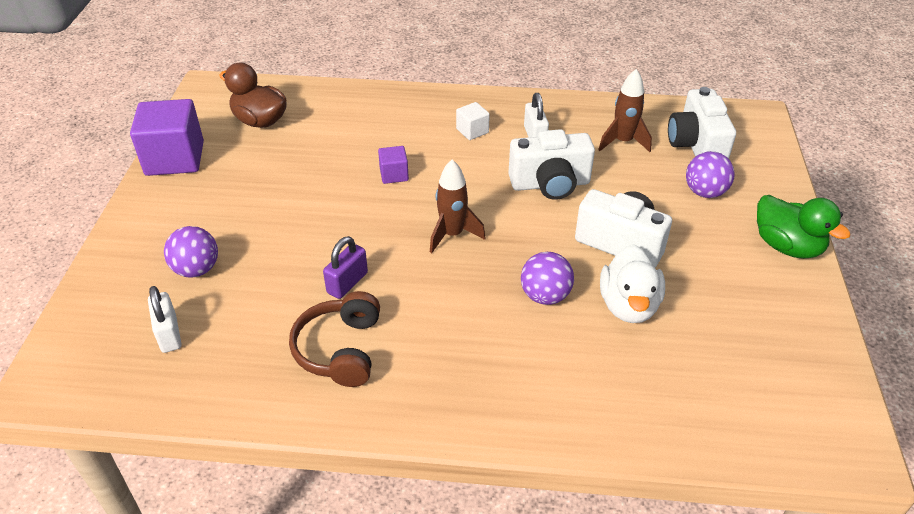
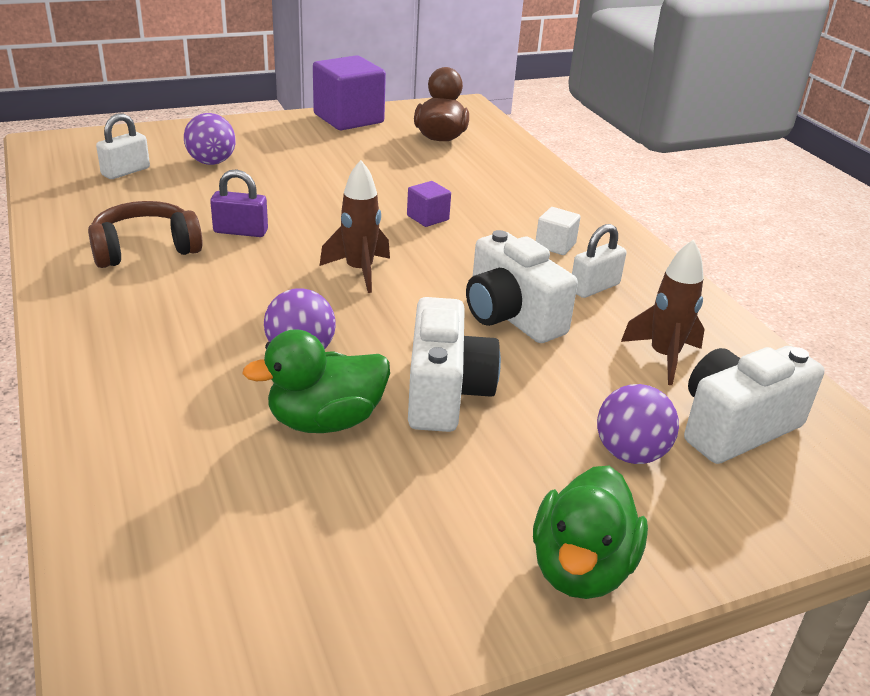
camera: 60 degrees right, 10 degrees down
white duck [600,244,665,323] -> green duck [242,329,390,433]

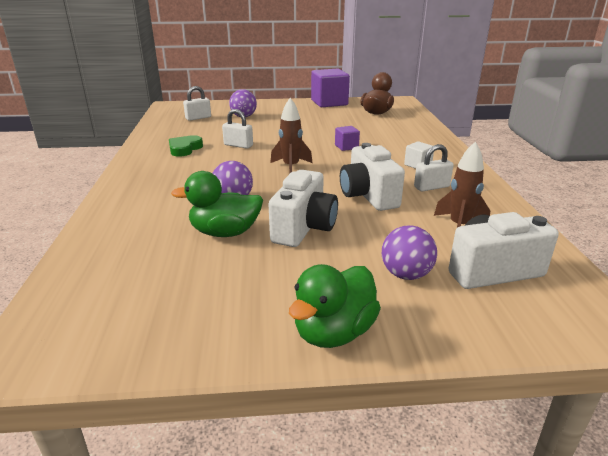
camera: 20 degrees right, 5 degrees down
brown headphones [88,201,203,268] -> green heart [169,135,203,157]
purple padlock [210,169,268,237] -> white padlock [222,109,253,148]

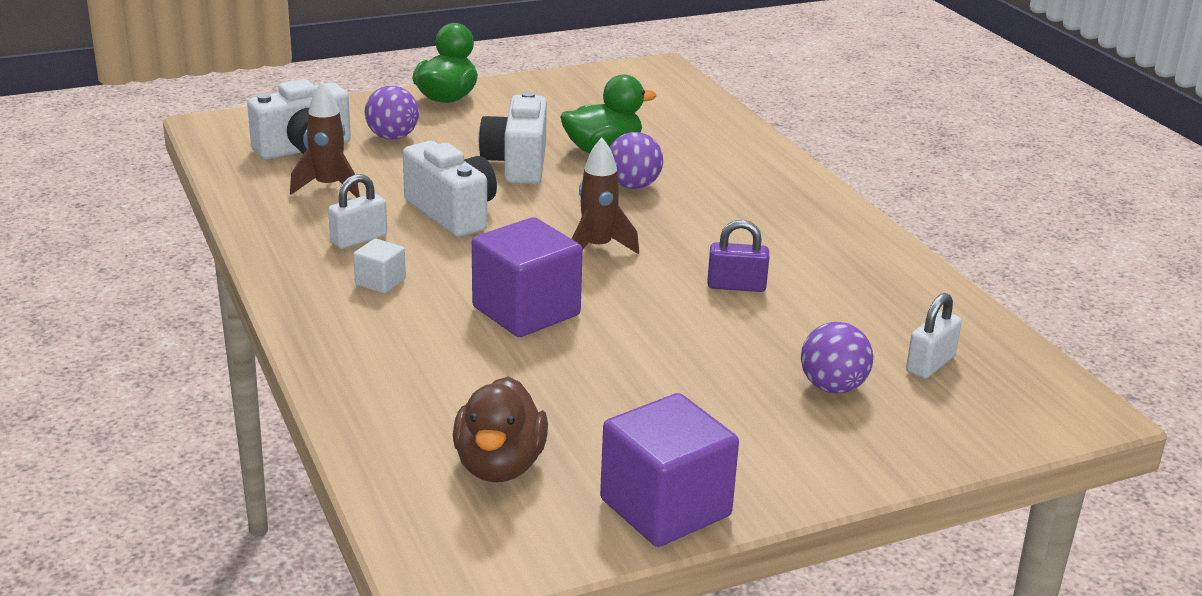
camera: 160 degrees right, 0 degrees up
green heart [169,135,203,157] -> none
white padlock [222,109,253,148] -> purple padlock [707,220,769,292]
purple cube [335,126,360,151] -> purple cube [472,217,583,337], size x2.08

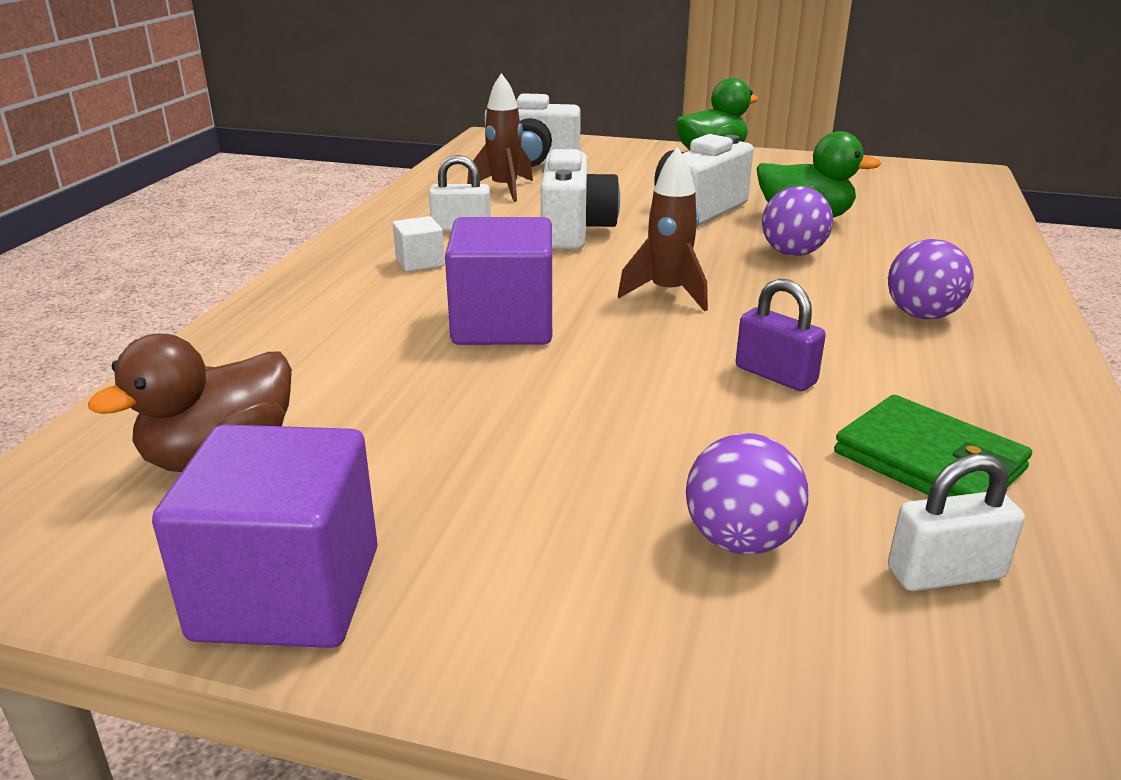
camera: 40 degrees right, 0 degrees up
purple ball [365,86,419,139] -> purple ball moved to [888,239,974,319]
none -> green wallet [834,395,1032,497]

